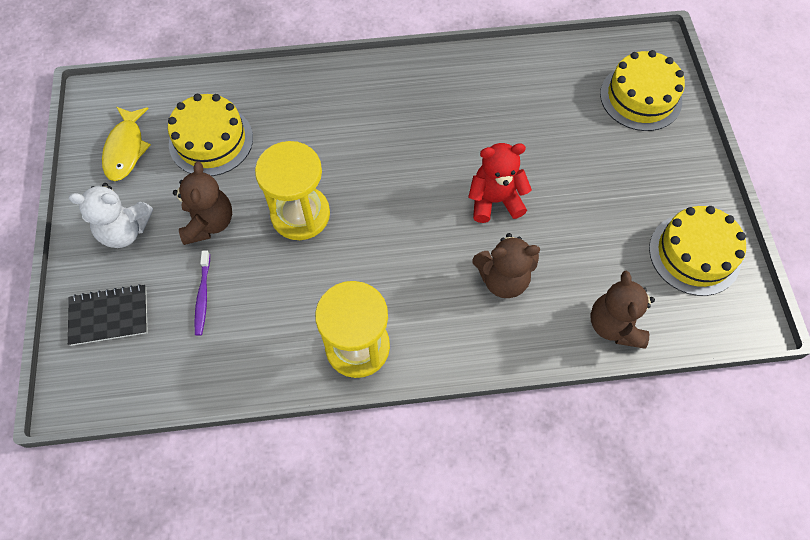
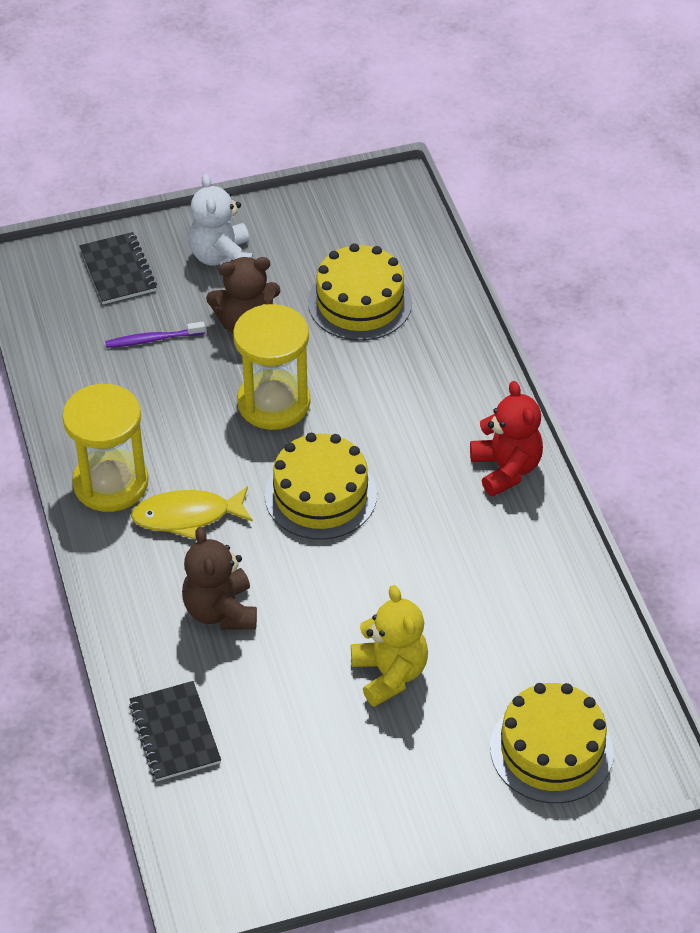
camera: 80 degrees right, 15 degrees down
yellow fish [102,107,151,181] -> yellow fish moved to [131,486,253,539]
red teddy bear [468,143,532,223] -> red teddy bear moved to [470,381,543,497]
brown teddy bear [590,271,655,349] -> black notebook [129,681,221,781]
yellow cake [649,206,746,296] -> yellow cake moved to [265,433,377,540]
none -> yellow teddy bear [351,585,428,707]

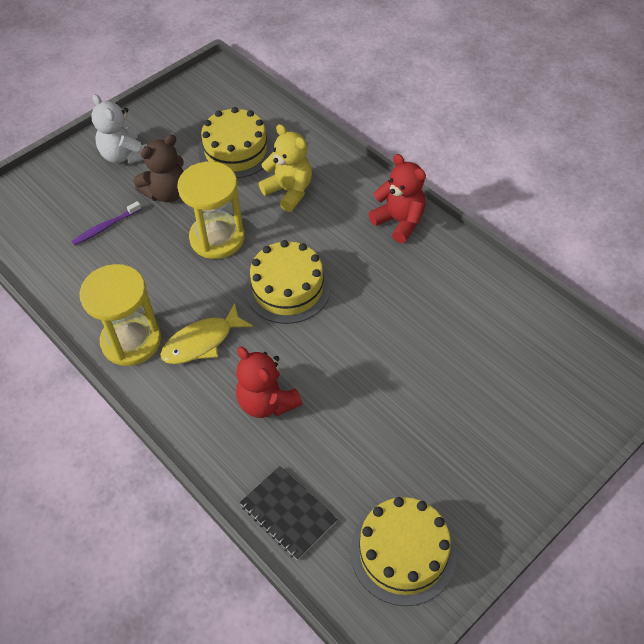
camera: 25 degrees left, 5 degrees up
black notebook [79,232,157,304] -> none
brown teddy bear [182,527,257,629] -> red teddy bear [236,347,302,418]
yellow teddy bear [351,585,428,707] -> yellow teddy bear moved to [259,124,312,212]
yellow cake [490,683,614,803] -> yellow cake moved to [350,497,456,606]

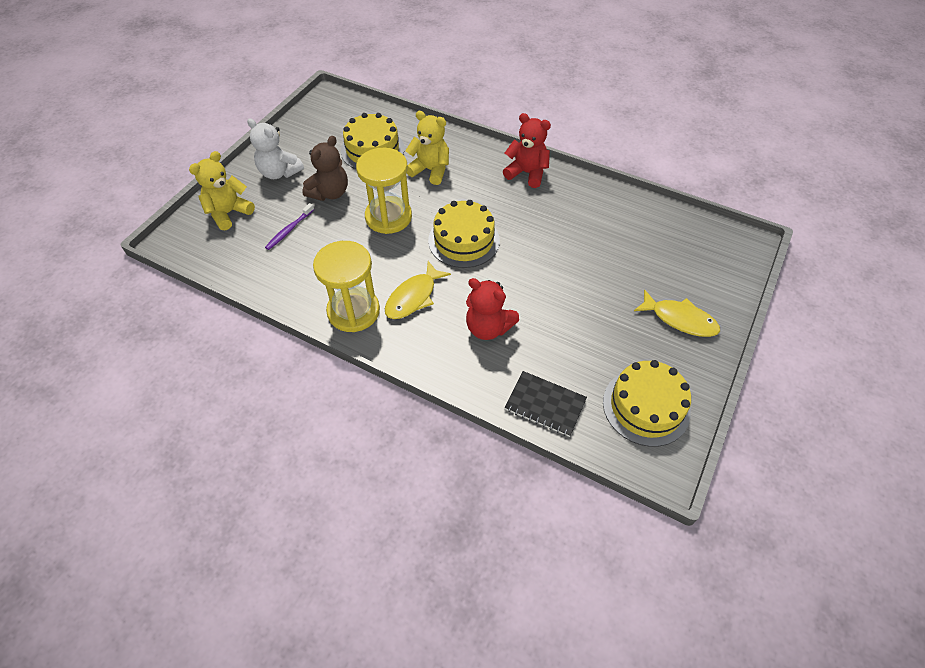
camera: 20 degrees left, 0 degrees up
none -> yellow teddy bear [189,151,255,231]
none -> yellow fish [634,289,720,337]

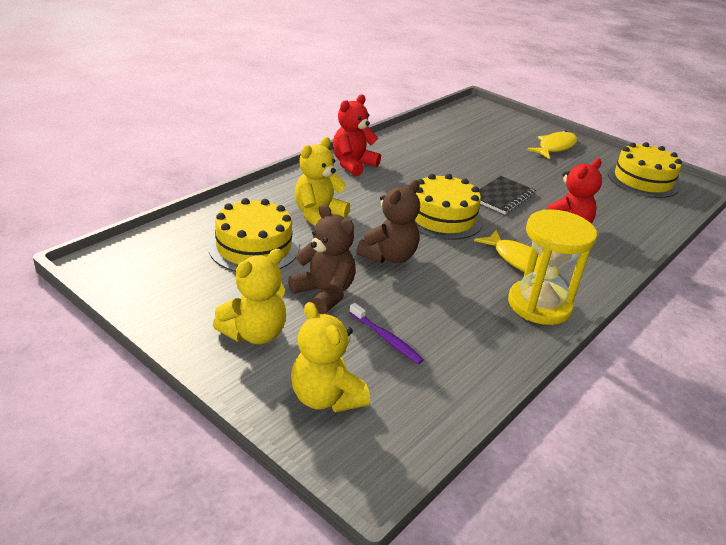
camera: 80 degrees left, 20 degrees down
white teddy bear [247,118,304,179] -> yellow teddy bear [213,249,286,344]
yellow hourglass [356,148,412,234] -> brown teddy bear [356,180,420,263]
black notebook [504,371,587,437] -> black notebook moved to [479,176,536,214]

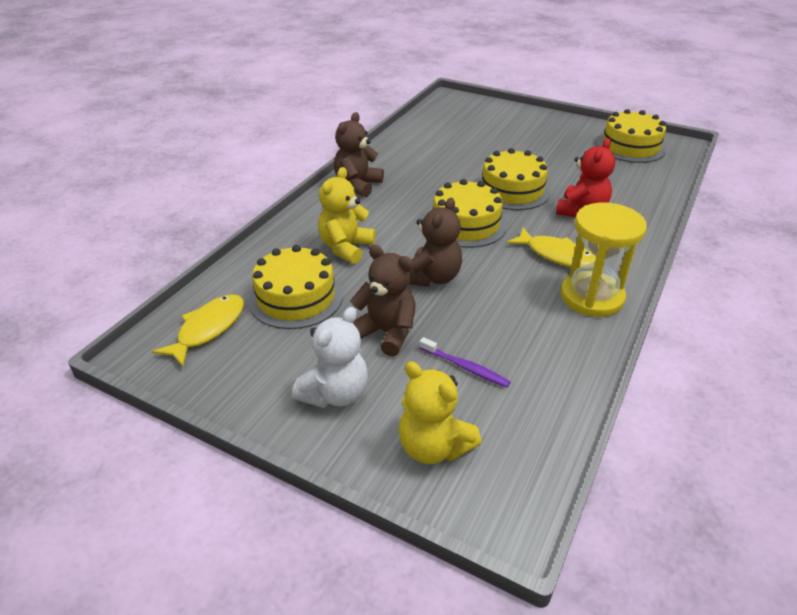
camera: 10 degrees left, 5 degrees up
yellow teddy bear [213,249,286,344] -> white teddy bear [292,307,368,408]
red teddy bear [333,94,381,176] -> brown teddy bear [334,112,384,197]
black notebook [479,176,536,214] -> yellow cake [477,148,551,210]
yellow fish [527,131,577,159] -> yellow fish moved to [152,294,244,367]

